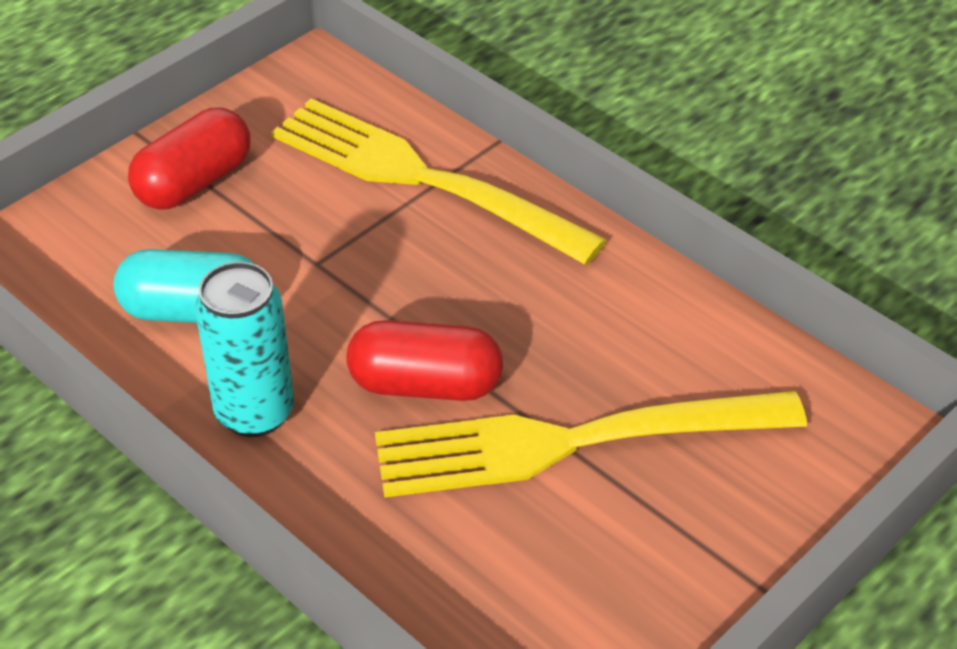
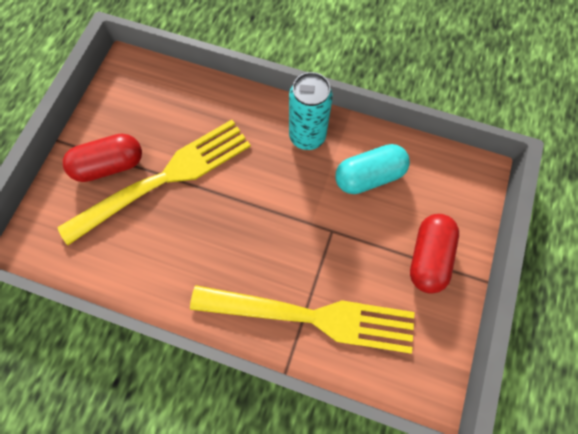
camera: 155 degrees right, 25 degrees up
red capsule [347,320,503,401] -> red capsule moved to [63,133,142,182]

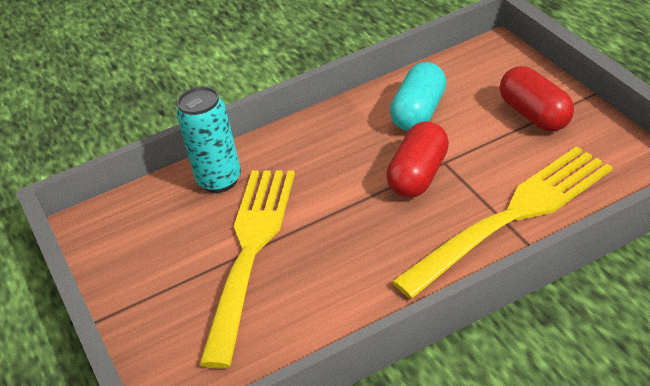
camera: 40 degrees left, 30 degrees down
red capsule [63,133,142,182] -> red capsule moved to [386,121,449,198]
turquoise can [289,72,333,150] -> turquoise can moved to [177,86,241,193]

